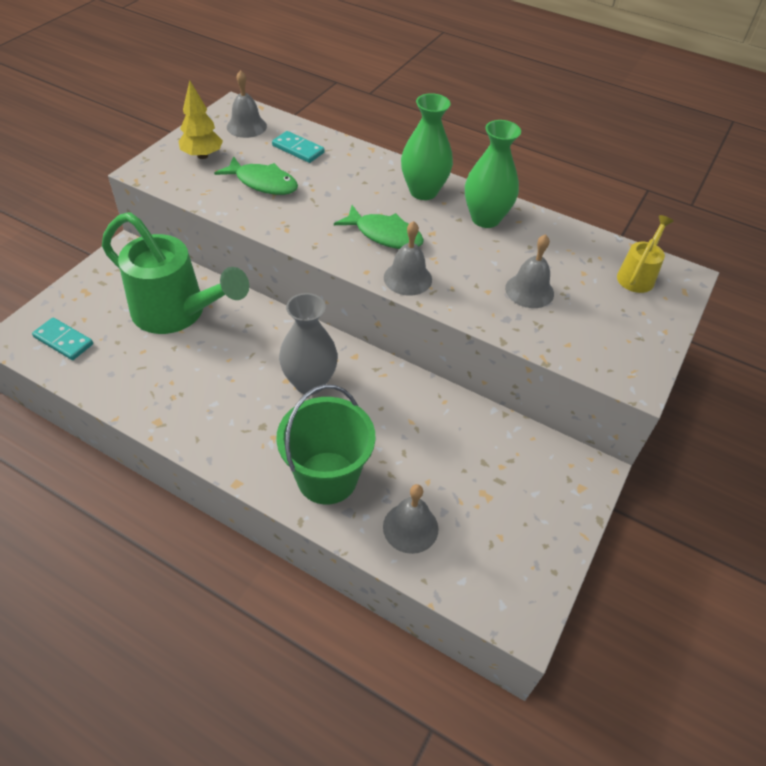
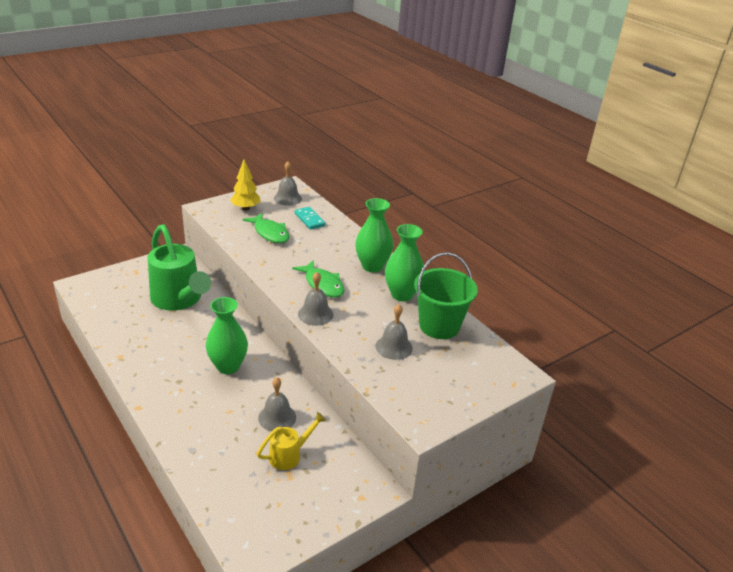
camera: 25 degrees right, 15 degrees down
turquoise domino [32,317,93,360] -> none
green bucket [276,384,376,505] -> green bucket moved to [414,252,478,339]
grey vase [279,293,338,395] -> green vase [206,297,248,374]
grey bell [383,484,438,554] -> grey bell moved to [258,377,296,431]
yellow watering can [617,215,674,293] -> yellow watering can moved to [257,412,327,470]

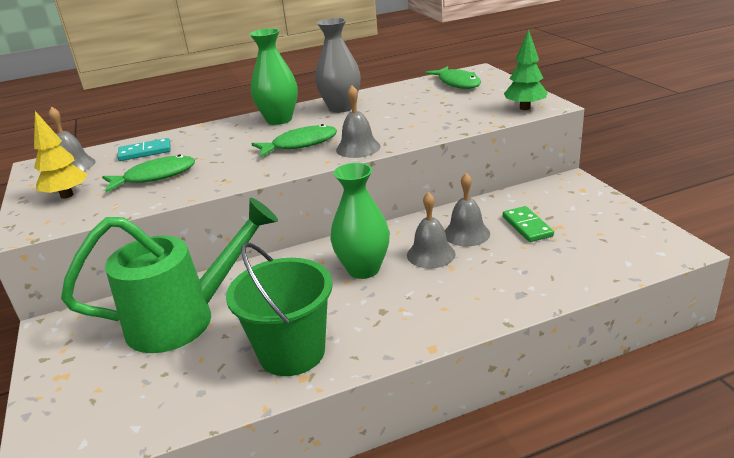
camera: 70 degrees left, 5 degrees down
yellow watering can [257,412,327,470] -> green domino [503,206,554,242]
grey bell [376,304,413,360] -> grey bell moved to [407,192,455,269]
green vase [385,224,425,301] -> grey vase [315,18,361,113]
green bucket [414,252,478,339] -> green bucket moved to [226,242,333,376]
none -> green fish [425,66,481,89]
none -> green tree [504,29,548,110]

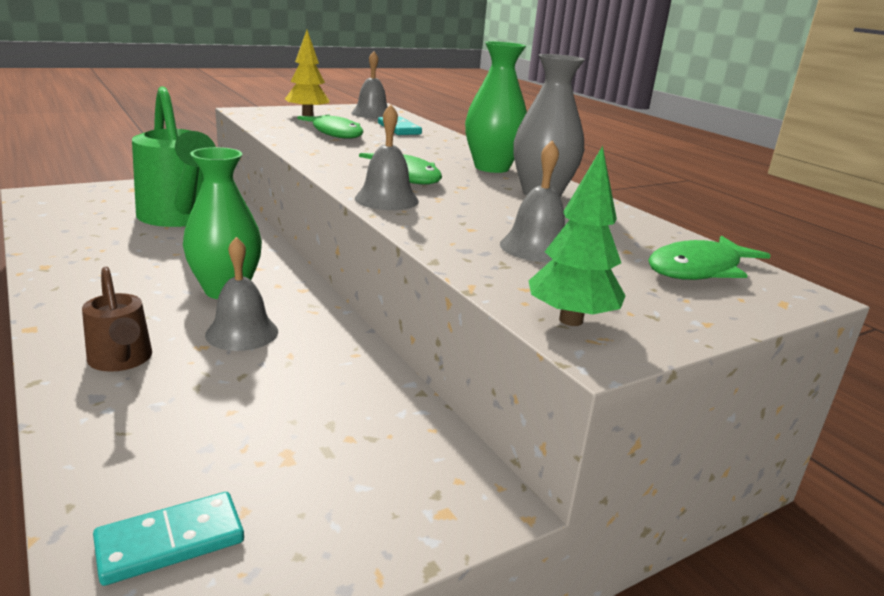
camera: 75 degrees right, 5 degrees down
green bucket [226,242,333,376] -> none
grey bell [445,173,490,246] -> grey bell moved to [500,140,565,262]
green domino [503,206,554,242] -> none
none -> brown watering can [82,267,152,372]
none -> turquoise domino [93,492,244,586]

